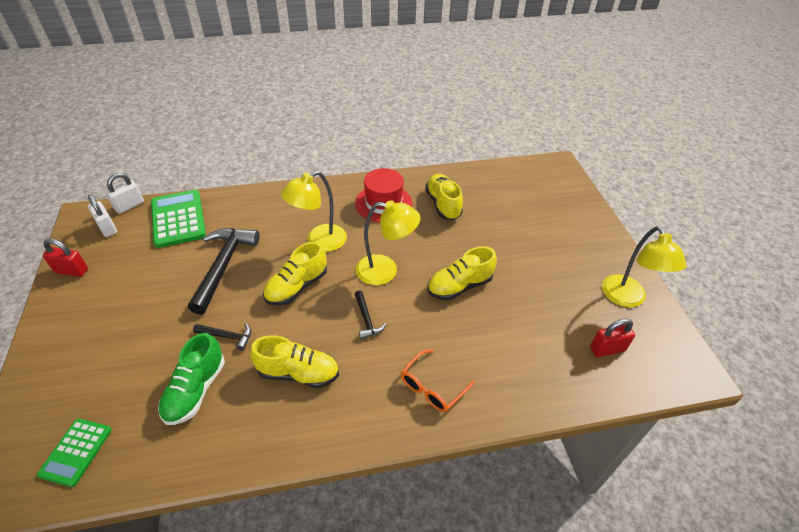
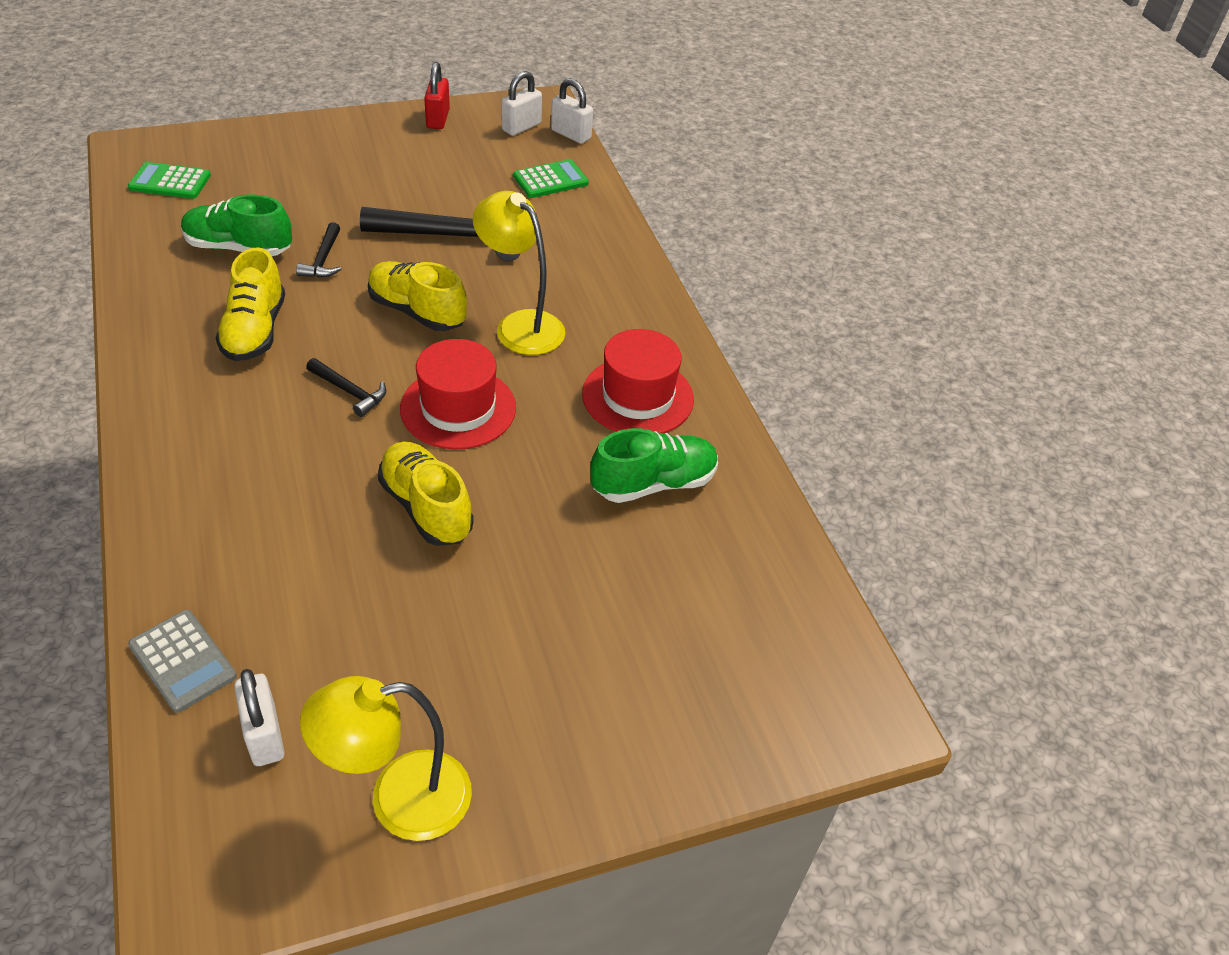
camera: 80 degrees right, 0 degrees up
green calculator [151,190,206,248] -> green calculator [513,159,589,198], size x0.60
black hammer [355,291,386,340] -> black hammer turned 120 degrees counterclockwise [306,358,386,417]
yellow lamp [356,200,420,285] -> red hat [400,339,516,449]
orange glasses [401,349,475,412] -> none
yellow shoe [425,174,463,220] -> green shoe [590,428,718,503]
red padlock [590,318,635,357] -> white padlock [234,669,285,766]
none -> grey calculator [128,610,237,713]

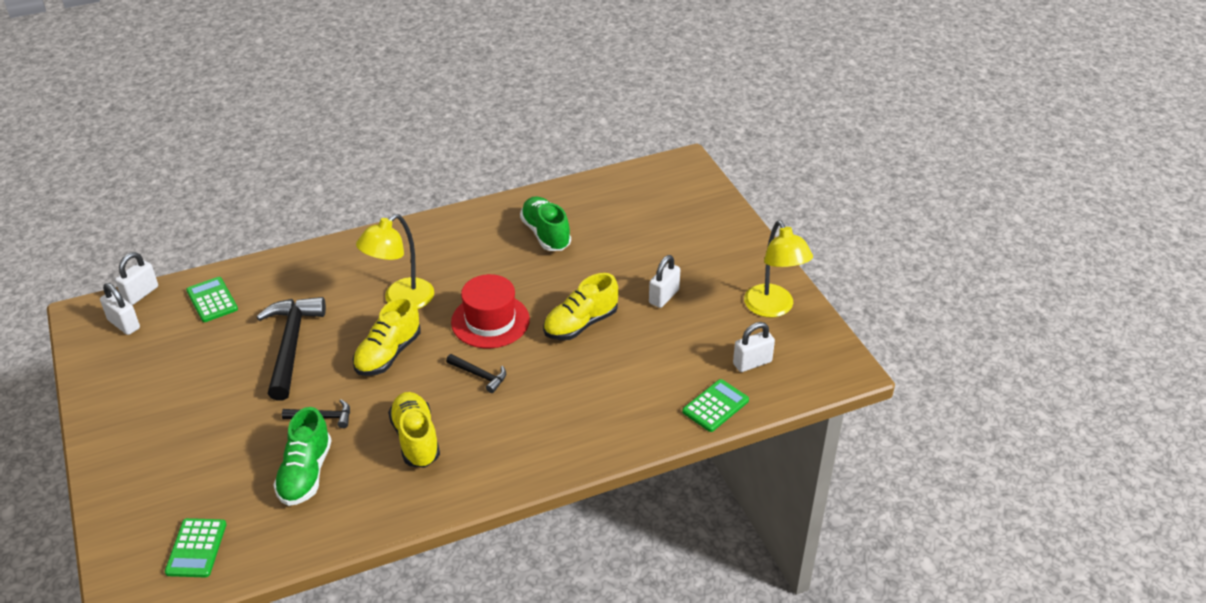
camera: 90 degrees left, 5 degrees down
grey calculator [128,610,237,713] -> green calculator [682,379,749,432]
yellow shoe [215,247,285,361] -> yellow shoe turned 105 degrees counterclockwise [388,392,440,467]
black hammer [306,358,386,417] -> black hammer turned 90 degrees clockwise [446,354,506,393]
red padlock [424,62,450,129] -> none
red hat [582,329,694,433] -> none
none -> white padlock [649,255,680,308]

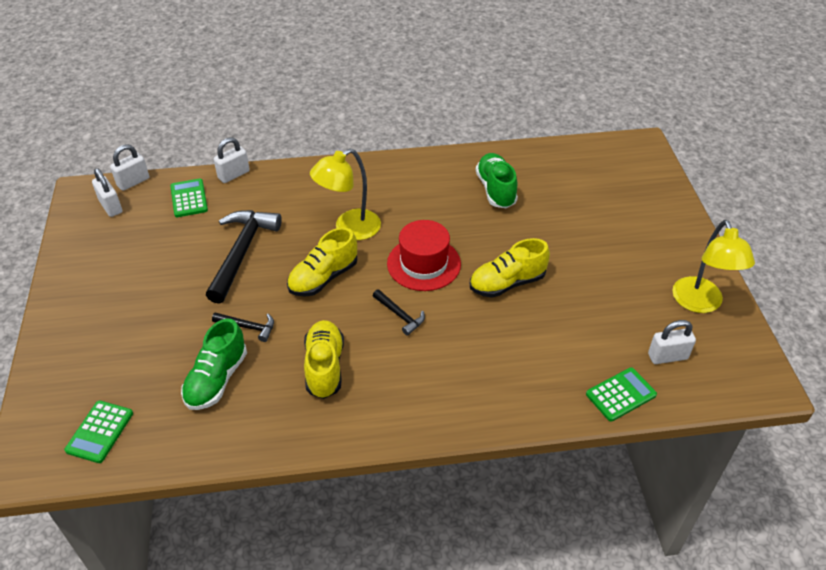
camera: 15 degrees right, 5 degrees up
white padlock [649,255,680,308] -> white padlock moved to [213,137,250,183]

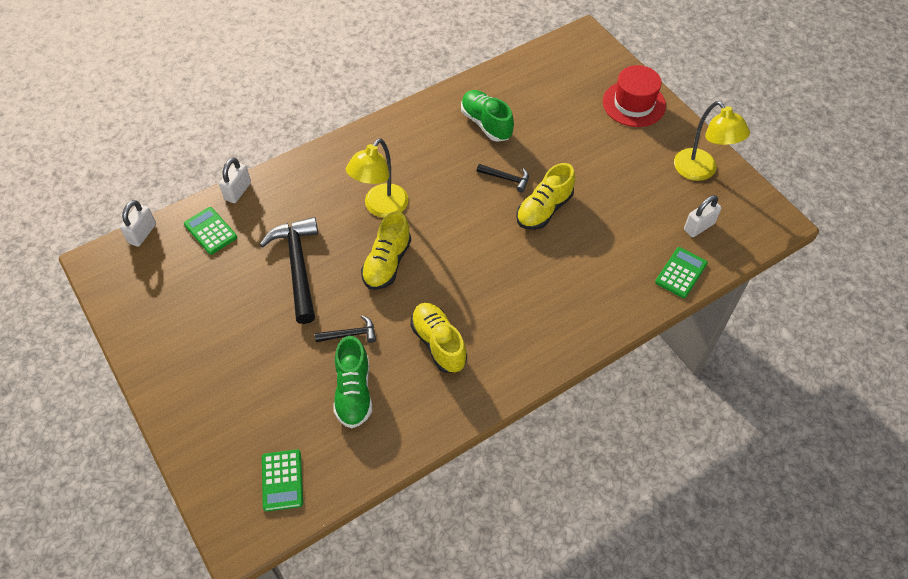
camera: 25 degrees left, 10 degrees up
white padlock [92,168,122,217] -> none
black hammer [373,289,425,336] -> black hammer moved to [477,164,529,192]
red hat [387,220,461,291] -> red hat moved to [603,65,666,127]

